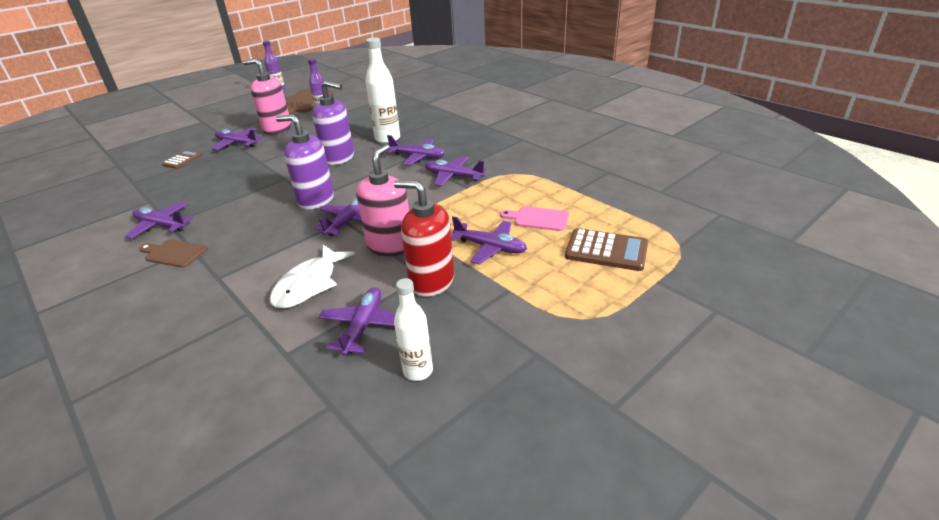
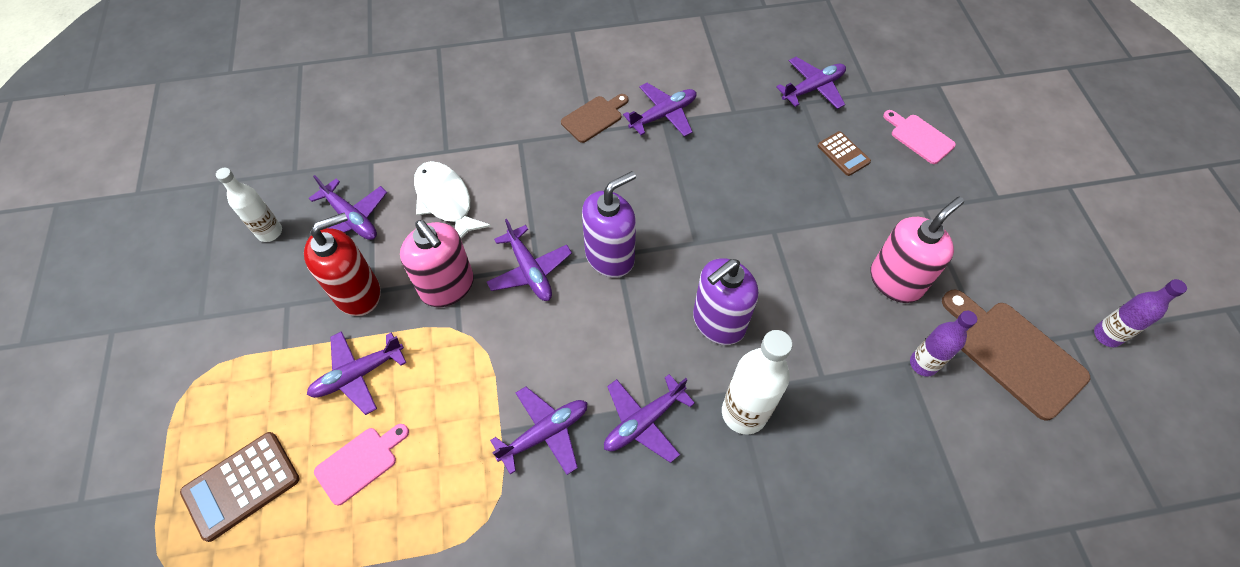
camera: 120 degrees right, 25 degrees up
purple plane [212,127,263,150] -> purple plane moved to [776,57,846,109]
none -> pink cutting board [883,110,956,164]

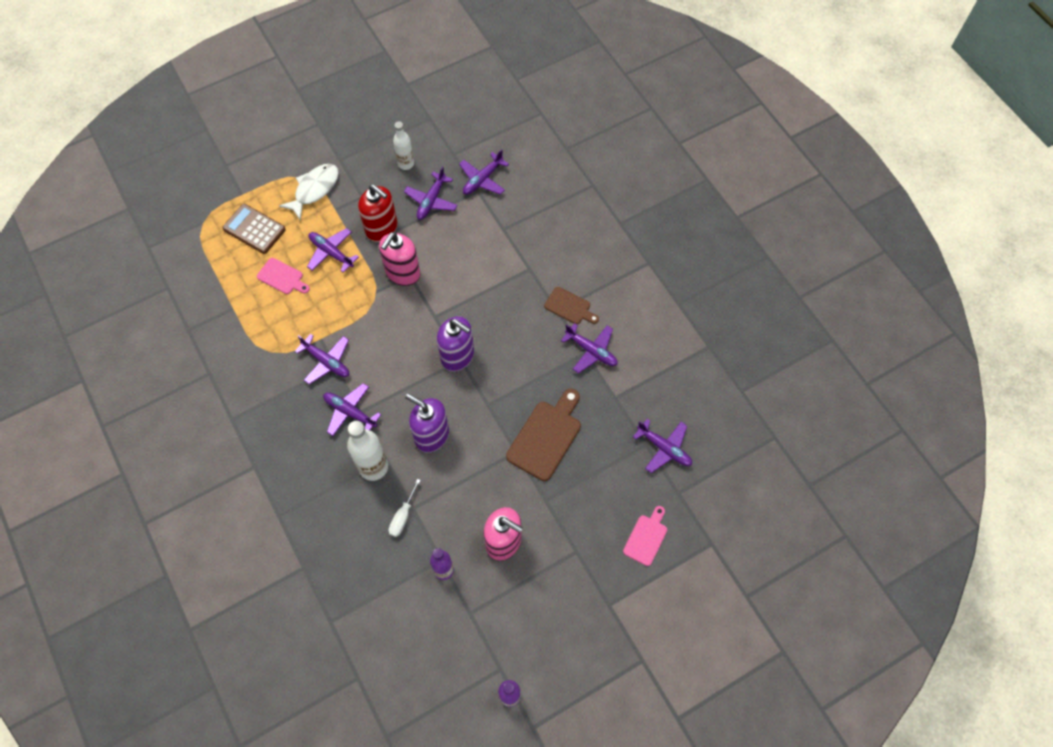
camera: 70 degrees right, 5 degrees up
white fish [414,161,491,238] -> white fish moved to [279,164,339,220]
purple plane [487,219,572,301] -> purple plane moved to [459,149,509,195]
brown calculator [818,131,871,176] -> none
brown cutting board [942,290,1090,421] -> brown cutting board moved to [506,389,581,481]
none -> white screwdriver [389,479,421,537]

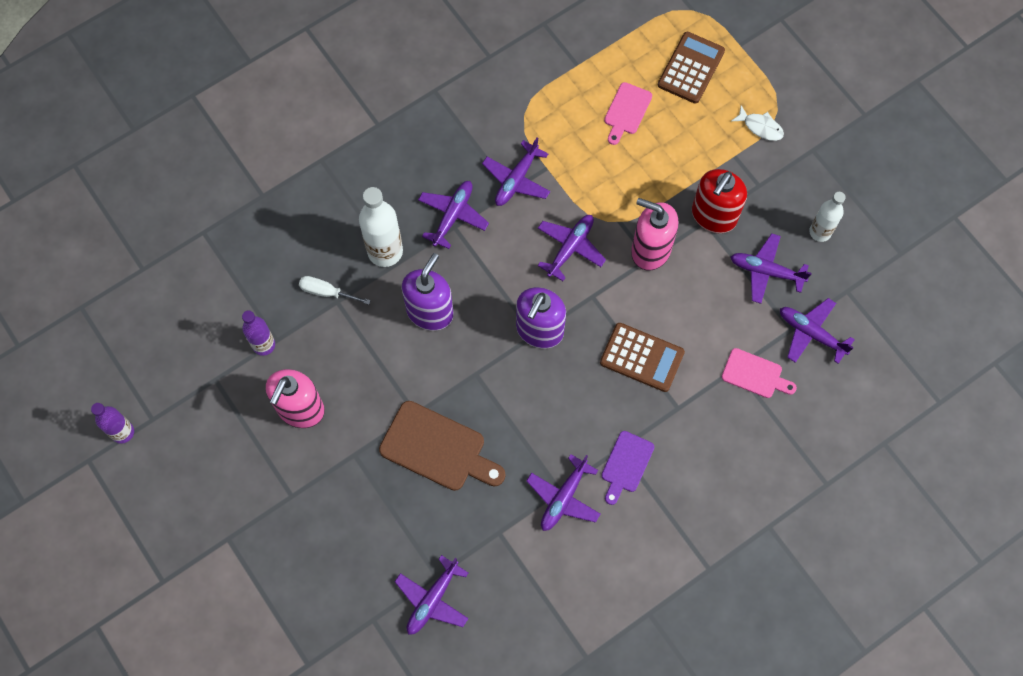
camera: 85 degrees right, 5 degrees up
white fish [279,164,339,220] -> white fish [731,105,784,141], size x0.59
purple plane [307,228,359,273] -> purple plane moved to [537,215,606,281]
brown cutting board [544,287,599,324] -> purple cutting board [601,431,654,505]
pink cutting board [623,506,667,566] -> pink cutting board moved to [722,348,797,398]
none -> brown calculator [600,323,685,392]

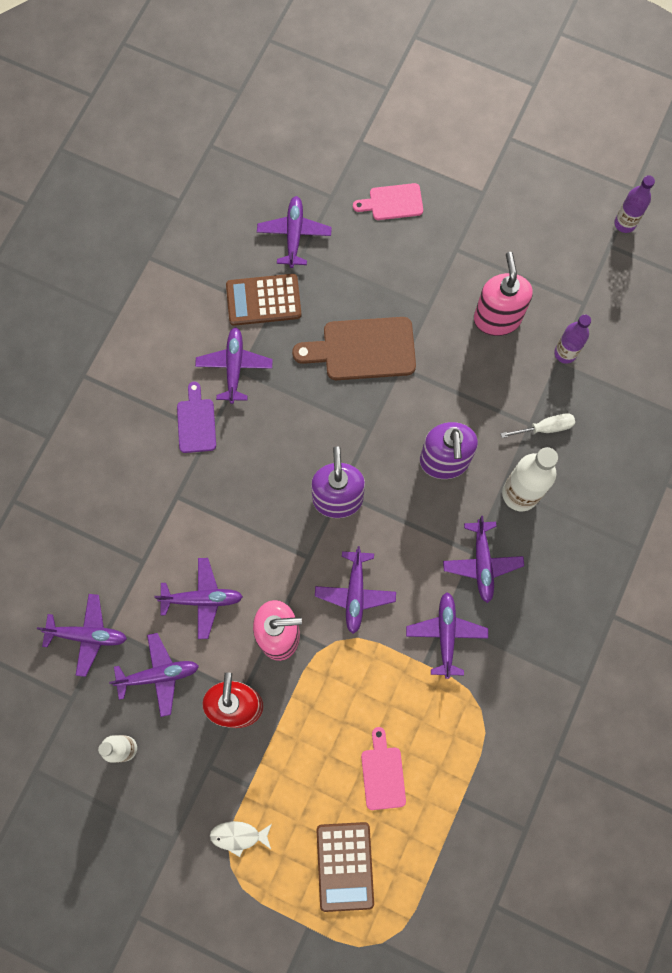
camera: 150 degrees right, 5 degrees up
brown calculator [600,323,685,392] -> brown calculator moved to [226,274,302,326]
pink cutting board [722,348,797,398] -> pink cutting board moved to [353,183,423,220]
none -> purple plane [154,558,243,639]

